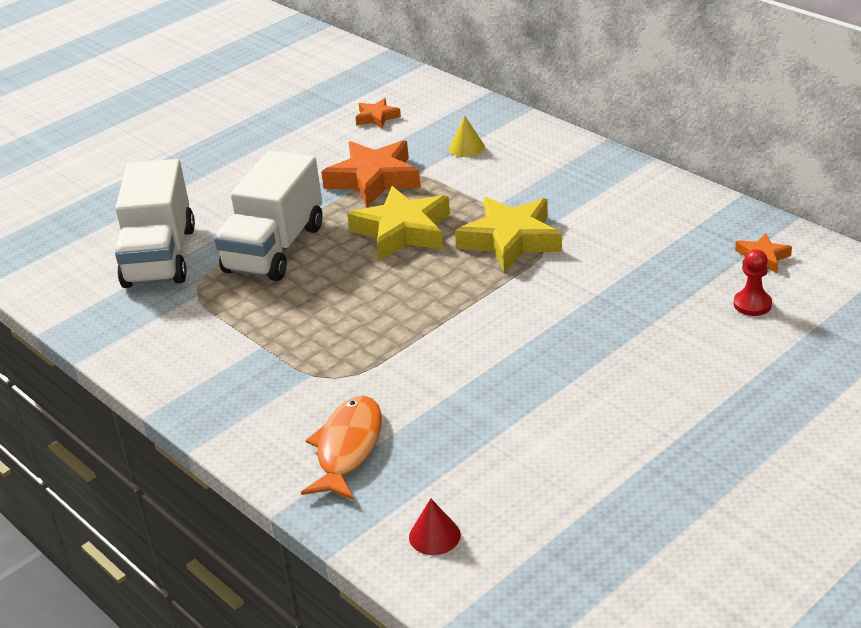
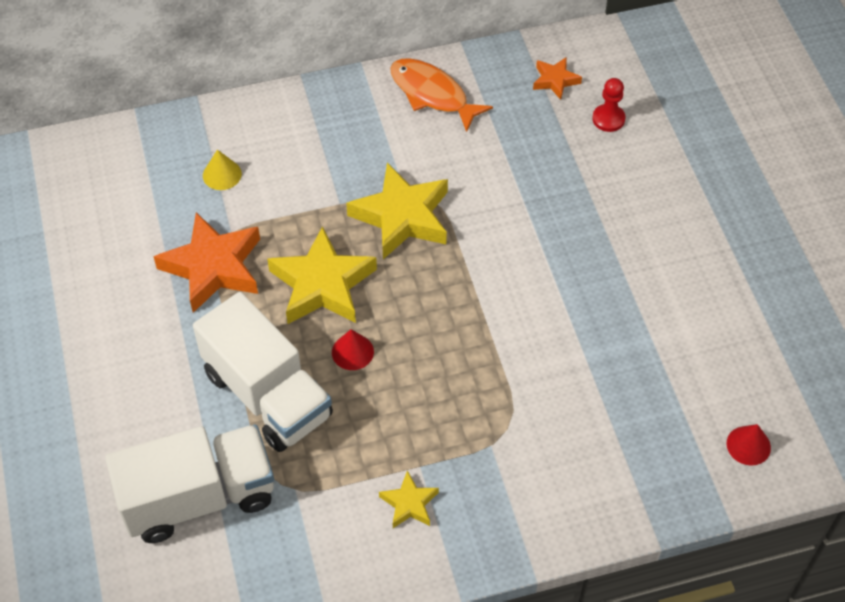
camera: 65 degrees left, 20 degrees up
white truck [115,159,195,288] -> white truck turned 45 degrees counterclockwise [105,425,274,543]
orange fish [301,396,382,500] -> orange fish moved to [390,58,493,132]
orange star [355,98,401,128] -> none
none -> red cone [332,329,374,370]
none -> yellow star [379,471,439,528]

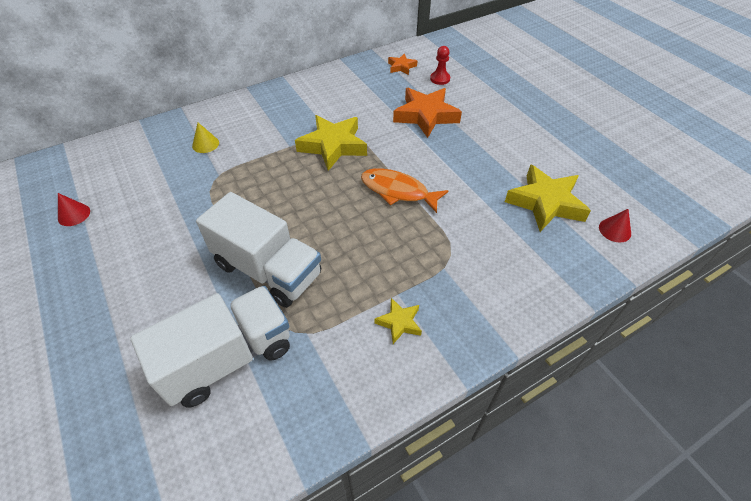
camera: 15 degrees left, 5 degrees down
orange star [153,212,260,313] -> orange star moved to [393,88,462,138]
yellow star [267,226,377,324] -> yellow star moved to [505,164,591,232]
red cone [332,329,374,370] -> red cone moved to [58,193,90,226]
orange fish [390,58,493,132] -> orange fish moved to [361,168,449,213]

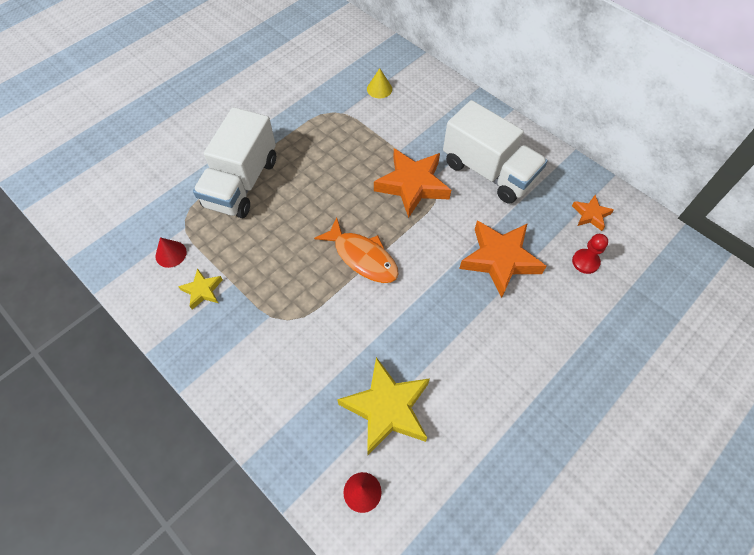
camera: 75 degrees right, 10 degrees up
red cone [58,193,90,226] -> red cone moved to [156,237,187,268]
white truck [131,286,290,408] -> white truck moved to [443,100,548,204]
yellow star [295,115,367,171] -> orange star [374,149,451,218]
orange fish [361,168,449,213] -> orange fish turned 120 degrees clockwise [314,218,399,283]

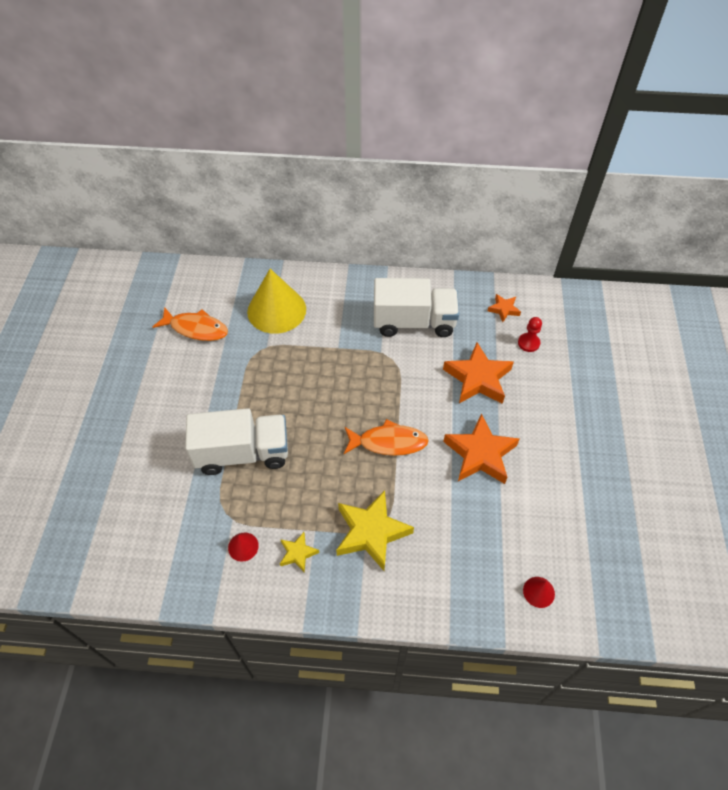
camera: 40 degrees left, 5 degrees down
white truck [193,107,276,218] -> white truck turned 75 degrees counterclockwise [185,408,288,475]
yellow star [337,357,430,455] -> yellow star moved to [336,490,414,571]
yellow cone [367,68,392,98] -> yellow cone [247,269,306,334], size x2.41
orange star [374,149,451,218] -> orange star moved to [443,414,520,484]
none -> orange fish [152,307,228,341]

